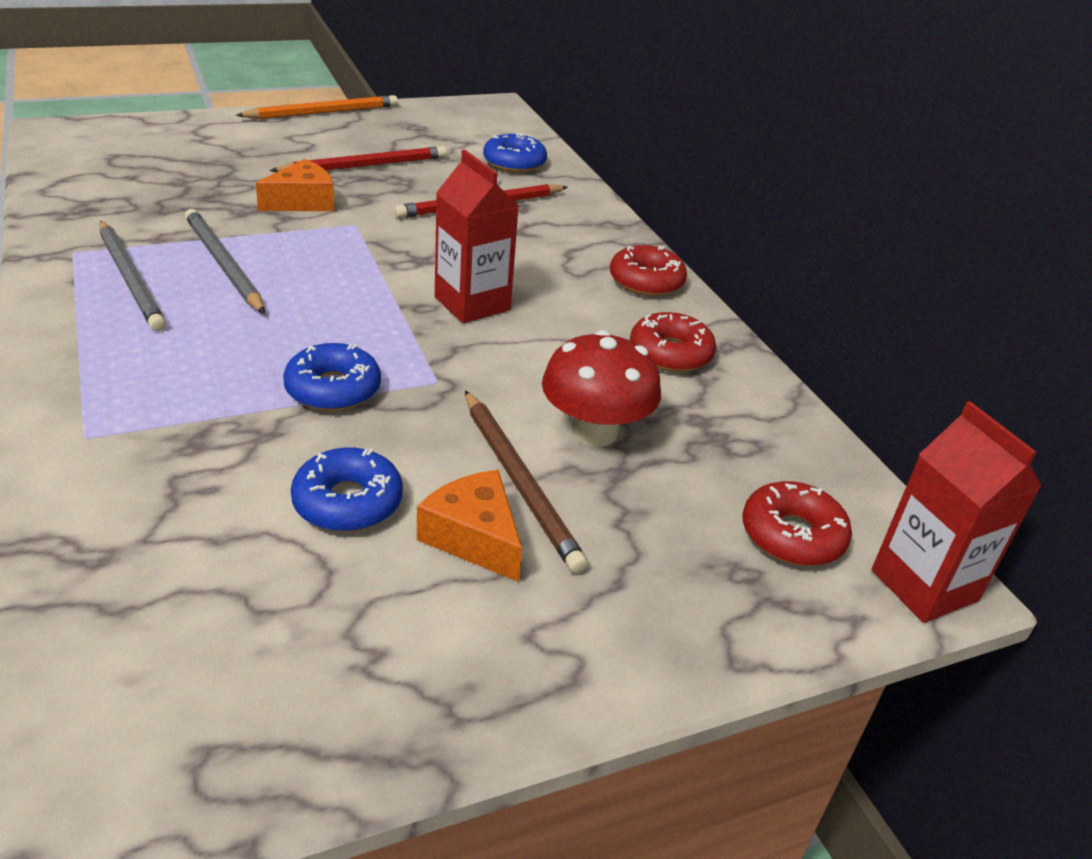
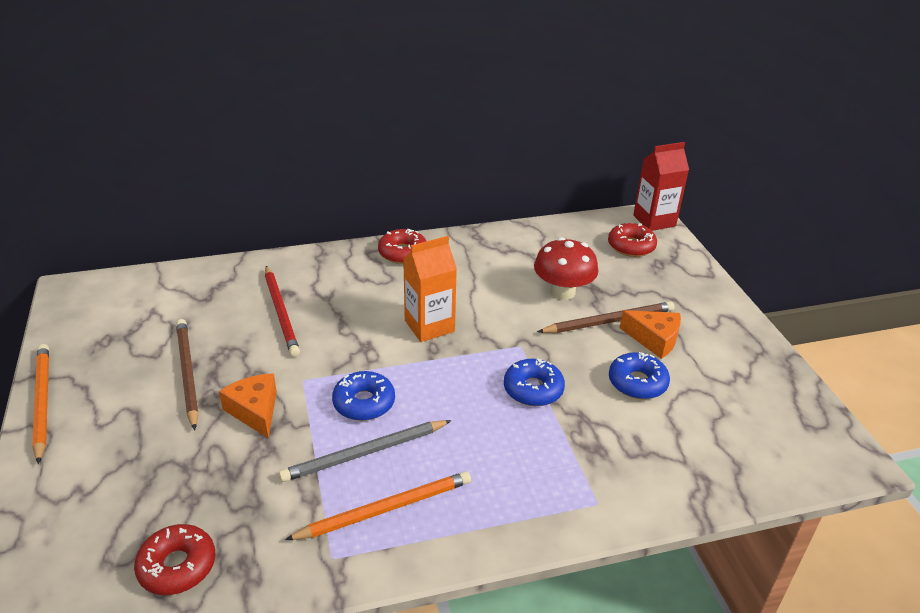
camera: 80 degrees left, 0 degrees up
grey pencil [100,221,166,331] -> orange pencil [285,471,471,540]
red pencil [269,146,447,172] -> brown pencil [176,319,199,430]
orange cheese [417,470,522,582] -> orange cheese turned 120 degrees counterclockwise [620,310,681,359]
red carton [435,150,519,323] -> orange carton [403,236,457,342]
blue donut [483,133,547,173] -> blue donut moved to [332,371,395,421]
red donut [630,312,716,372] -> red donut moved to [134,524,215,595]

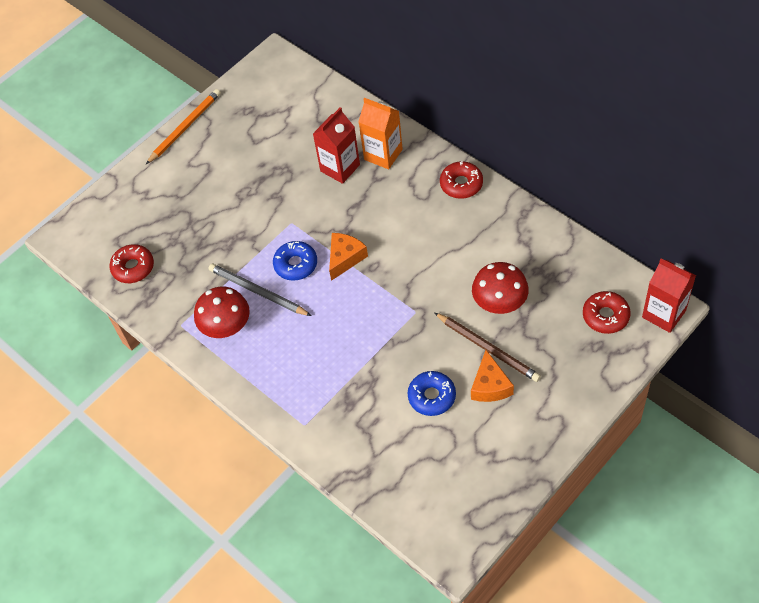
camera: 65 degrees right, 20 degrees up
brown pencil [176,319,199,430] -> none
orange cheese [219,373,277,439] -> orange cheese moved to [329,233,368,281]
red pencil [265,266,300,357] -> red carton [313,107,360,184]
orange pencil [285,471,471,540] -> red mushroom [194,287,250,338]
orange carton [403,236,457,342] -> orange carton moved to [358,98,403,169]
blue donut [504,358,565,406] -> none

